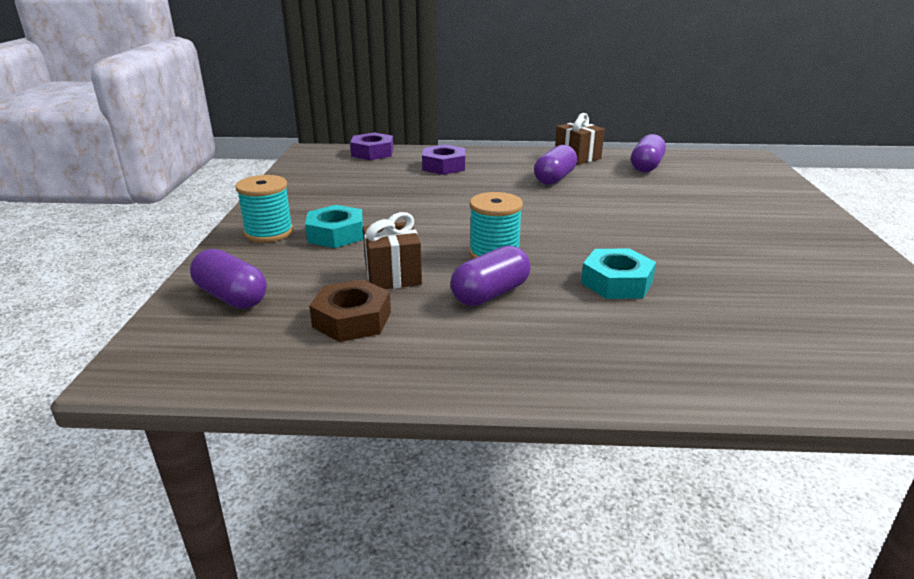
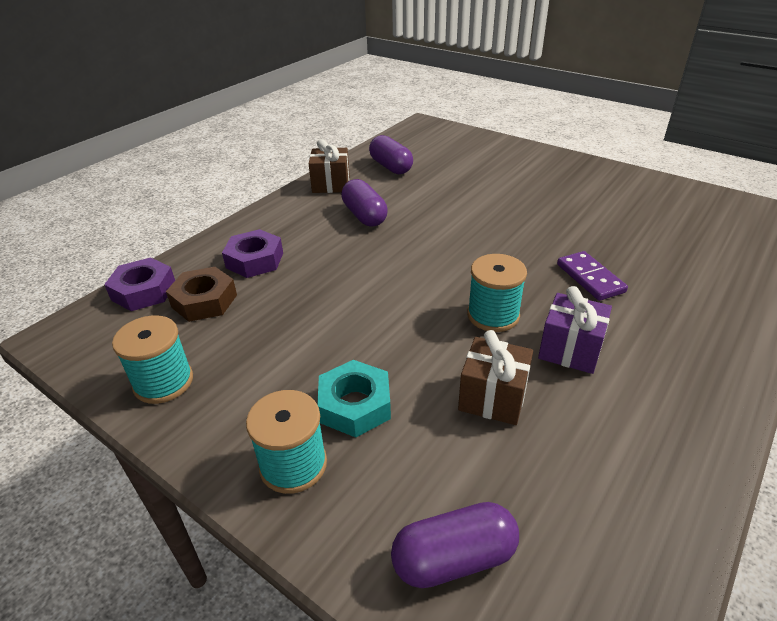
camera: 55 degrees left, 10 degrees up
brown nut [309,279,391,342] -> brown nut moved to [166,267,237,322]
purple capsule [451,245,531,306] -> purple gift [538,286,612,374]
turquoise nut [581,248,656,299] -> purple domino [557,251,628,301]
none -> turquoise spool [112,315,193,404]

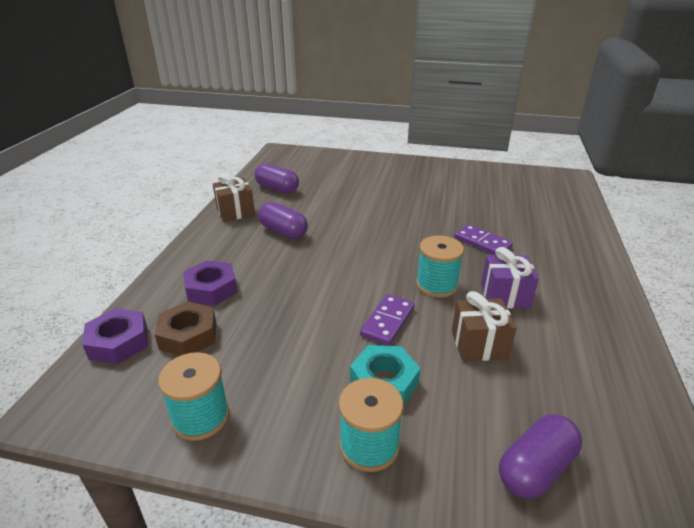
camera: 25 degrees left, 5 degrees down
none -> purple domino [360,294,415,346]

